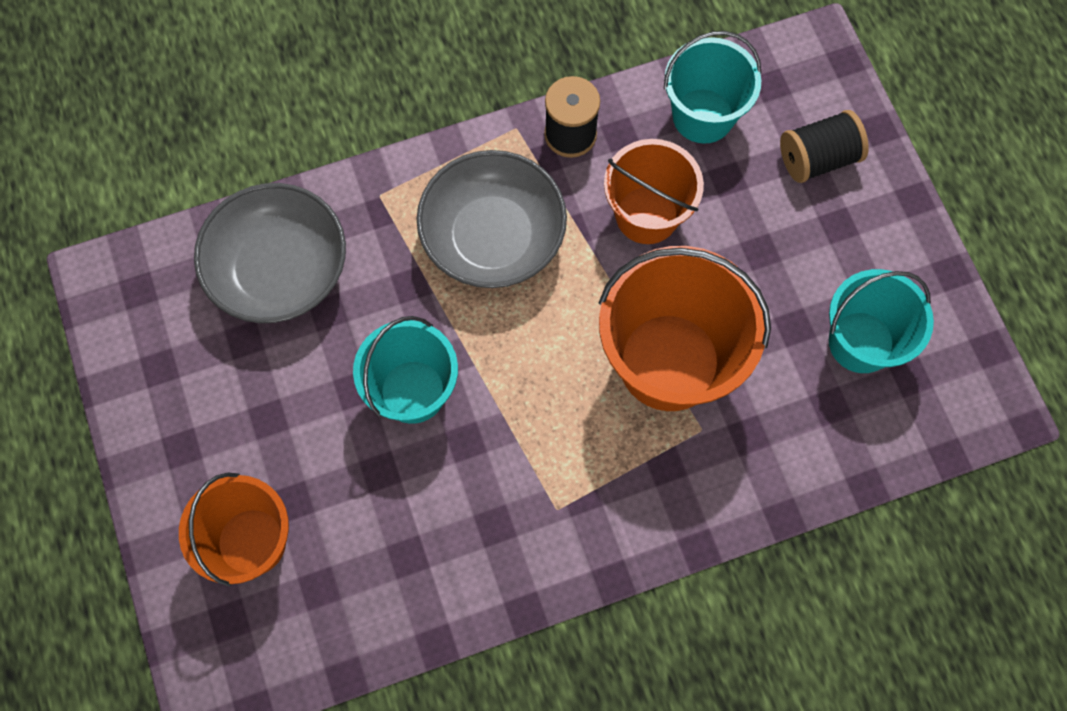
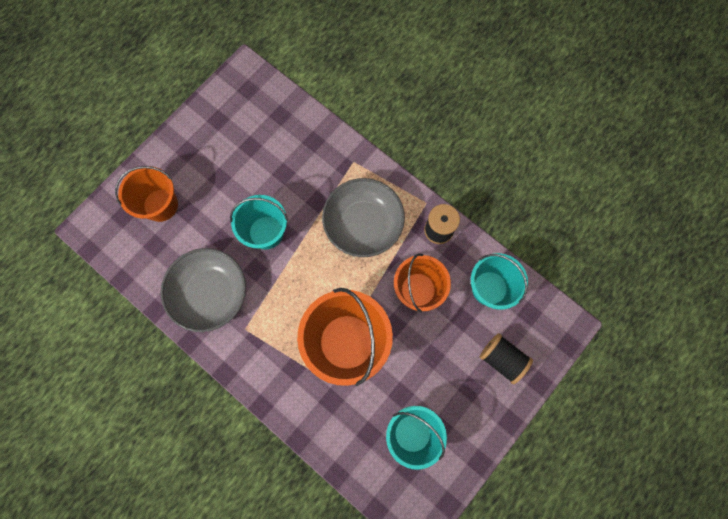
camera: 60 degrees right, 5 degrees up
grey bowl [194,183,346,323] -> grey bowl moved to [161,248,246,332]

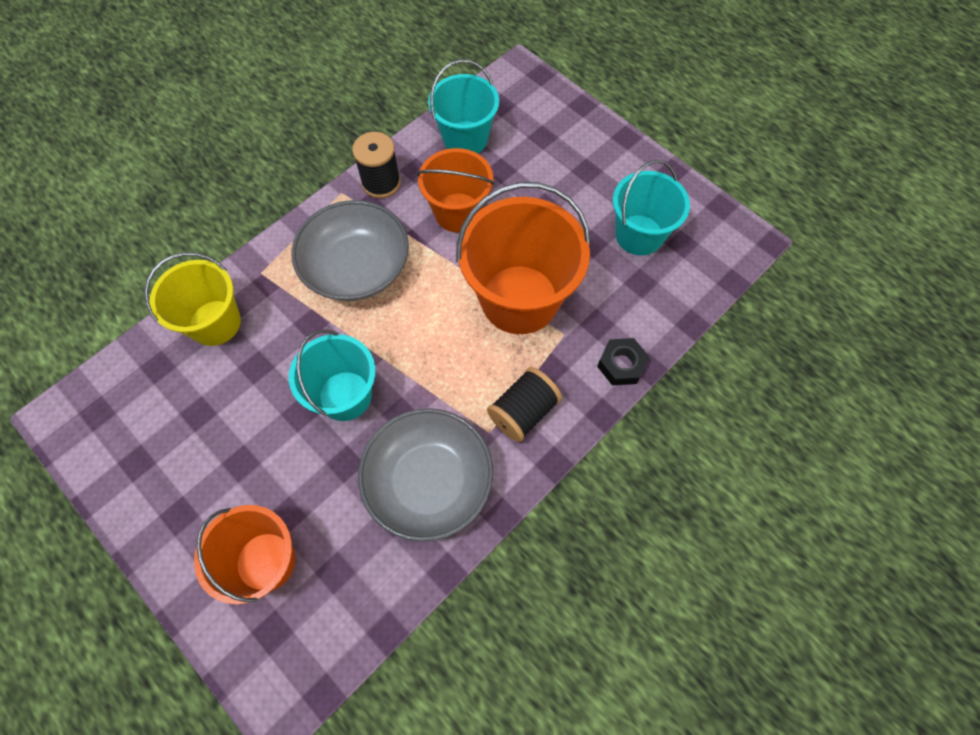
camera: 85 degrees left, 10 degrees down
black spool [480,333,533,384] -> black spool moved to [487,367,562,442]
none -> yellow bucket [144,252,241,346]
none -> black nut [597,338,649,385]

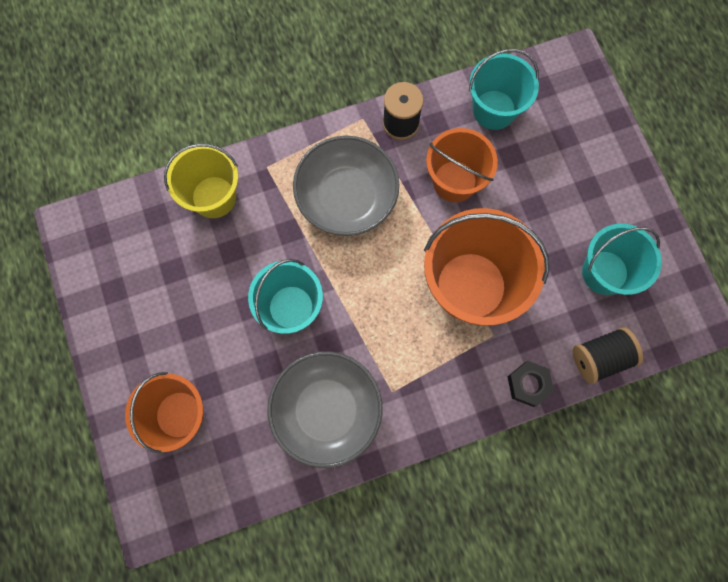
camera: 25 degrees right, 10 degrees up
black spool [487,367,562,442] -> black spool moved to [573,327,643,384]

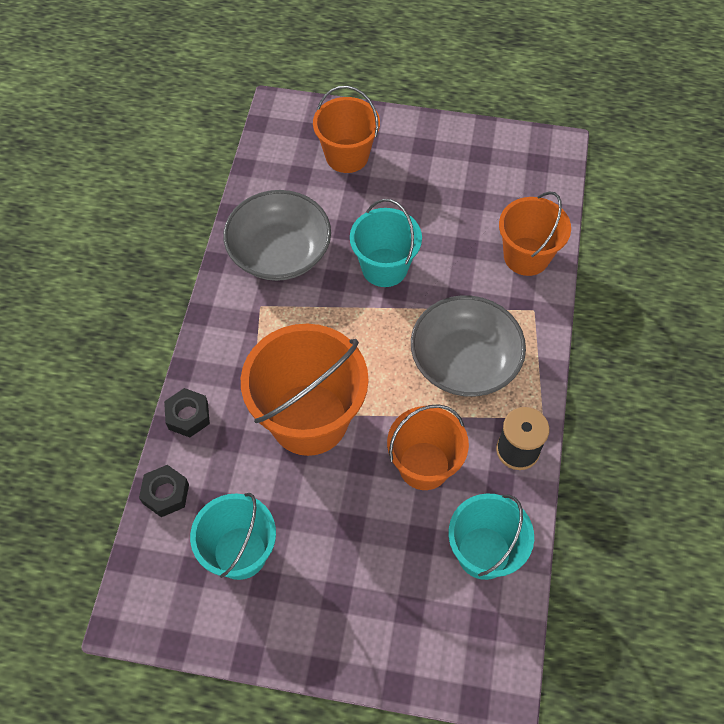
camera: 120 degrees right, 15 degrees down
yellow bucket [164,144,238,218] -> orange bucket [499,191,571,276]
black spool [573,327,643,384] -> black nut [139,465,189,517]

